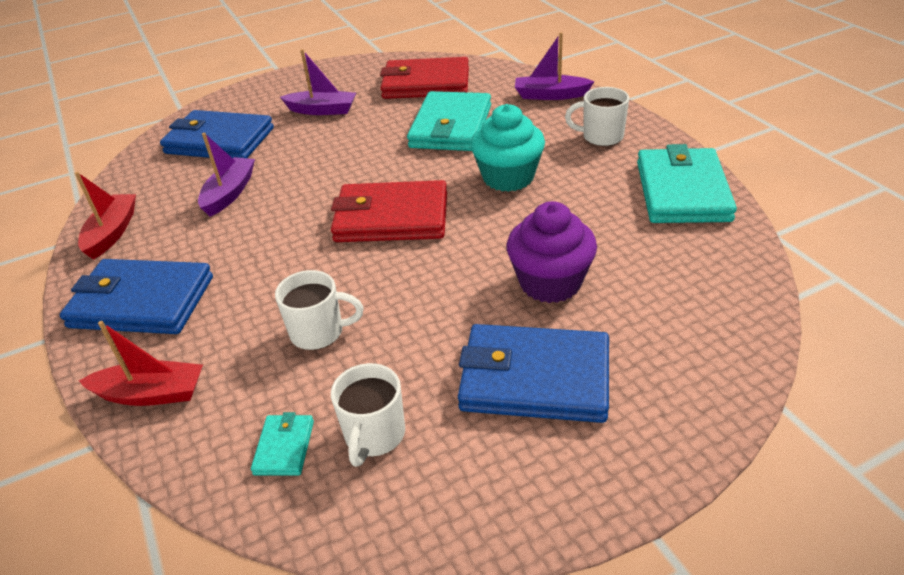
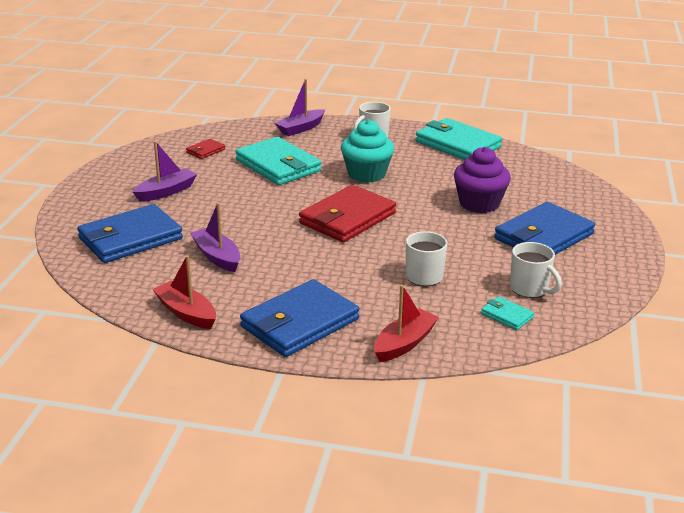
camera: 55 degrees left, 10 degrees down
red wallet [380,57,469,99] -> red wallet [186,139,225,159], size x0.45

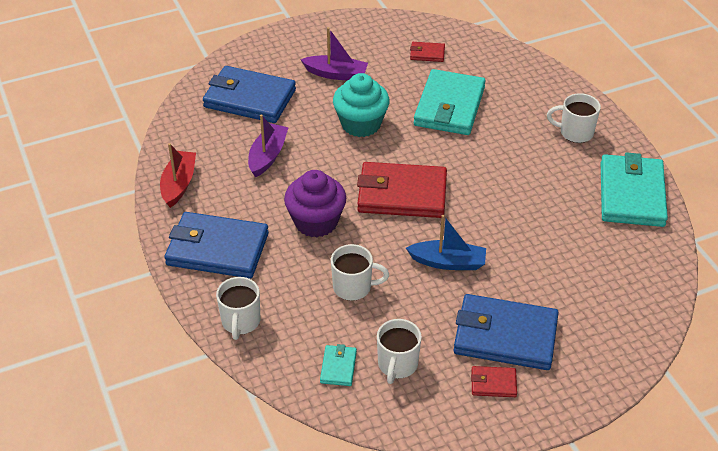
camera: 55 degrees right, 15 degrees up
purple boat [275,79,325,136] -> none
turquoise cupcake [341,119,394,183] -> turquoise cupcake moved to [333,73,390,137]
red boat [374,285,439,362] -> white mug [216,277,260,340]
purple cupcake [454,147,511,213] -> purple cupcake moved to [284,170,346,237]
none -> blue boat [406,215,486,270]
none -> red wallet [471,366,517,397]

